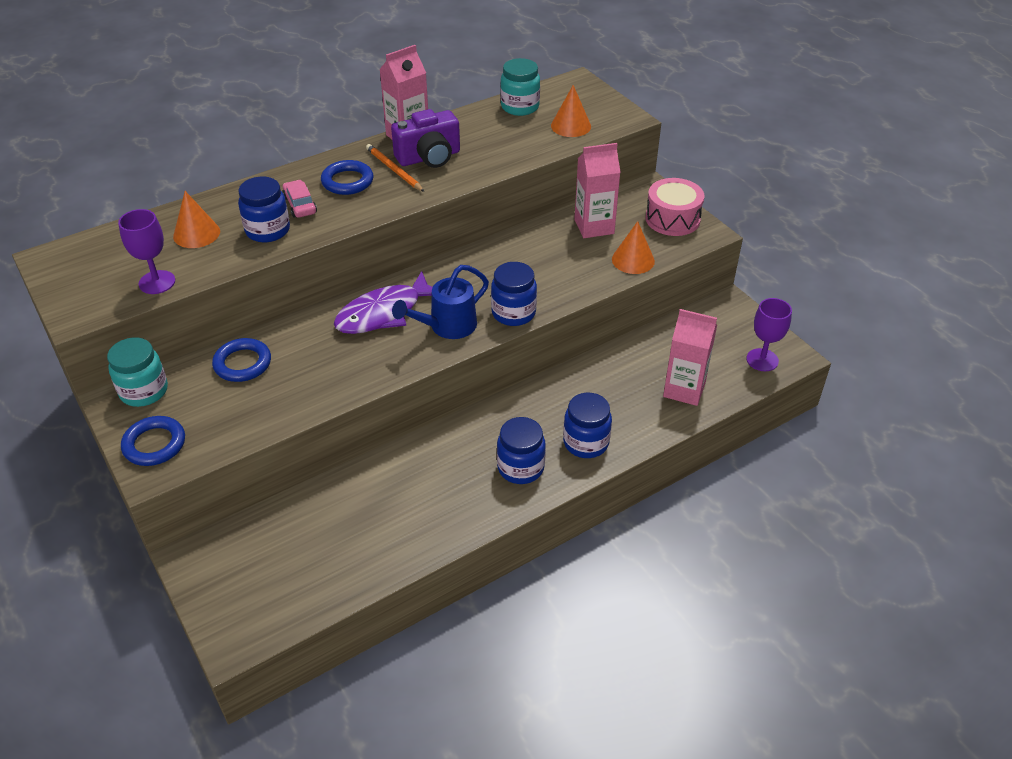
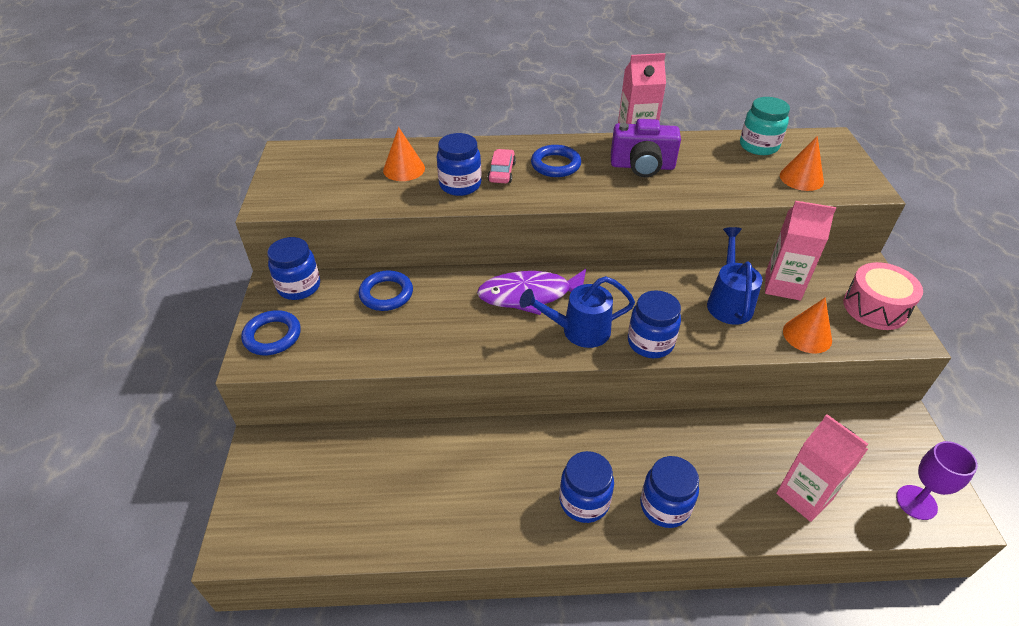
camera: 30 degrees right, 0 degrees up
turquoise jar [107,338,168,407] -> blue jar [267,237,320,300]
purple goblet [118,209,175,294] -> none
orange pencil [366,144,425,192] -> none
none -> blue watering can [707,227,763,325]

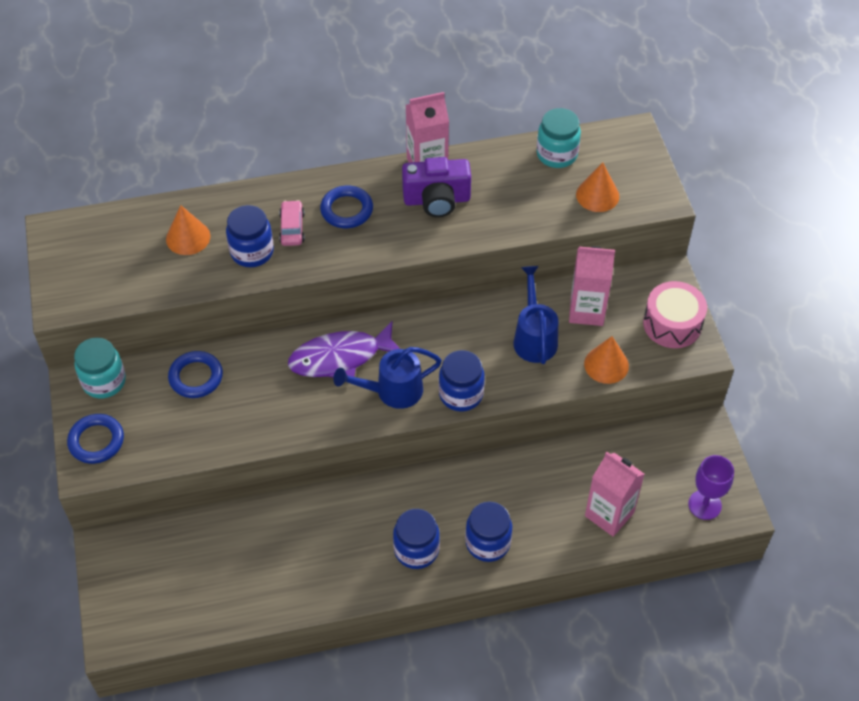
camera: 10 degrees left, 10 degrees up
blue jar [267,237,320,300] -> turquoise jar [74,337,126,398]

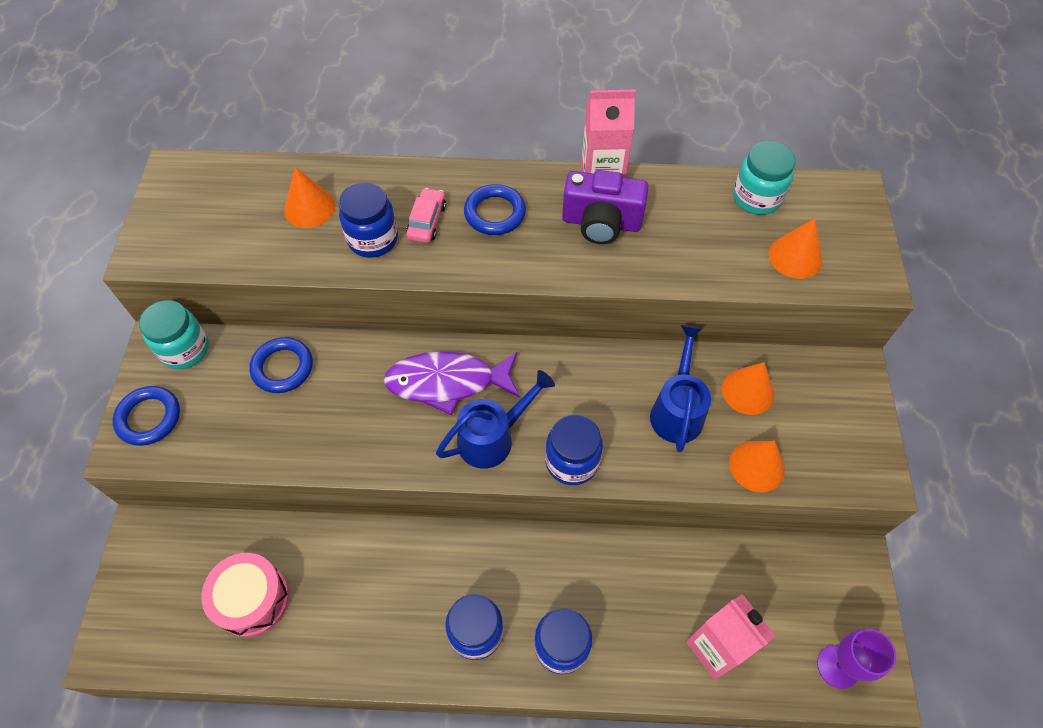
camera: 15 degrees right, 5 degrees up
blue watering can [333,347,442,409] -> blue watering can turned 150 degrees clockwise [436,370,555,469]
pink carton [569,246,615,326] -> orange cone [722,362,774,415]
pink drum [643,281,707,348] -> pink drum moved to [201,553,289,637]

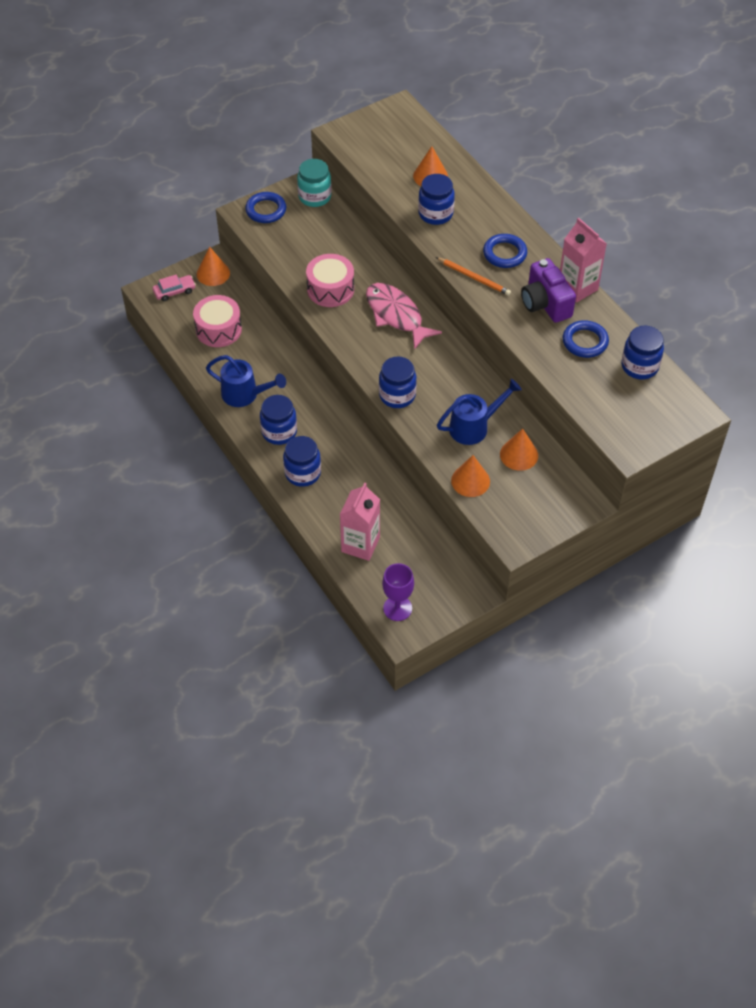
camera: 55 degrees right, 5 degrees down
blue ring [249,337,313,393] -> blue ring moved to [563,320,609,358]
purple fish [383,352,520,415] -> pink fish [366,283,442,350]
pink car [406,188,446,243] -> pink car moved to [153,275,196,301]
blue watering can [436,370,555,469] -> blue watering can moved to [206,355,286,407]
turquoise jar [733,141,796,215] -> blue jar [621,326,664,379]
orange cone [769,218,822,279] -> orange cone moved to [197,247,230,286]
none -> pink drum [306,254,354,307]
none -> orange pencil [436,257,511,296]

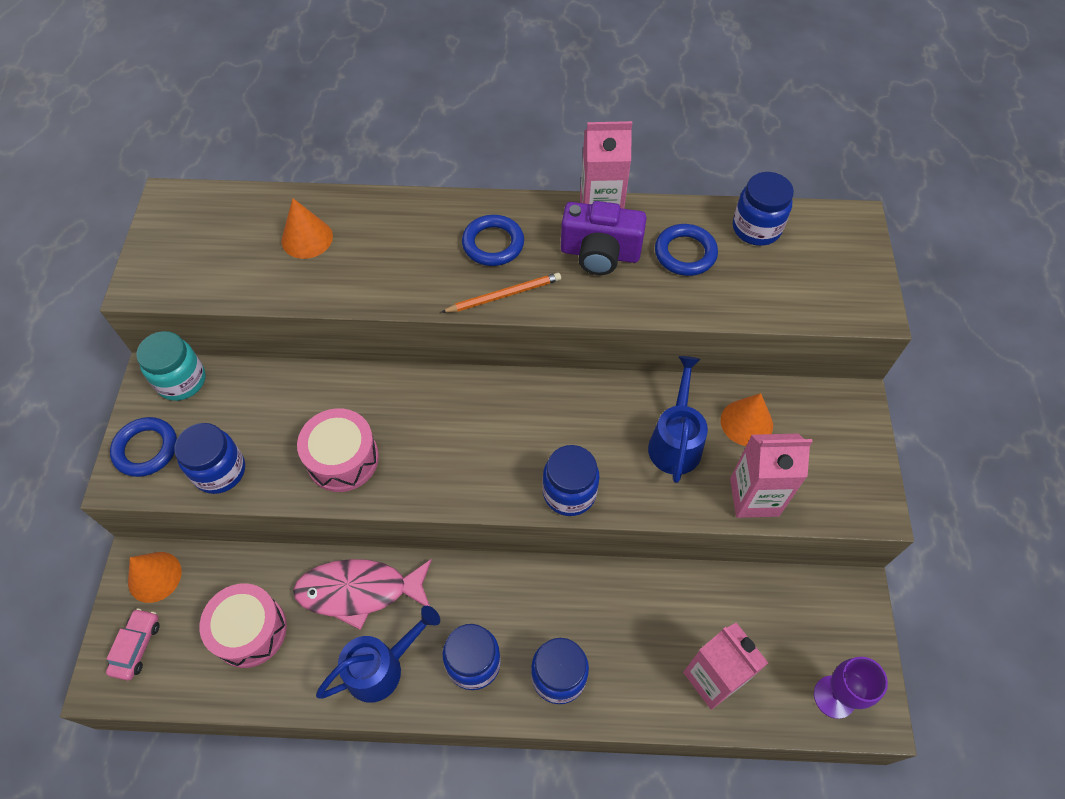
camera: 55 degrees left, 5 degrees up
pink fish [366,283,442,350] -> pink fish moved to [293,559,432,630]
blue jar [418,174,455,225] -> blue jar moved to [174,423,245,494]
orange cone [451,455,490,497] -> pink carton [730,434,813,518]

